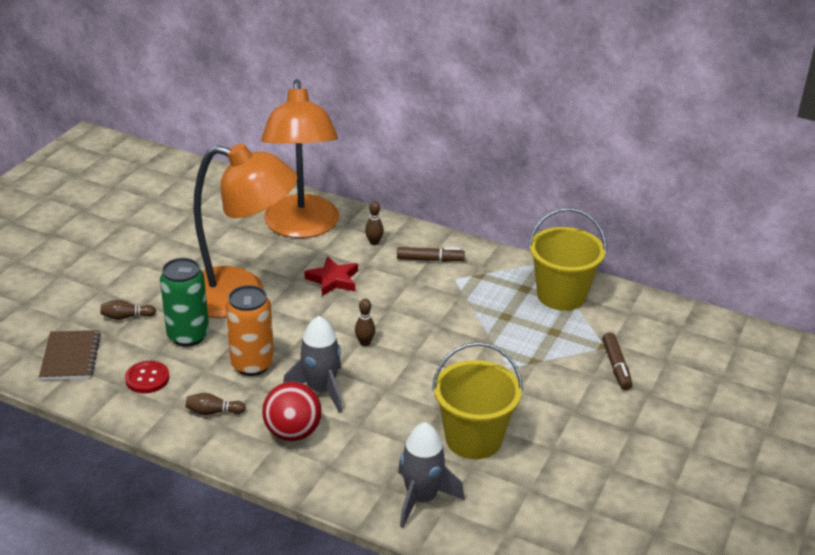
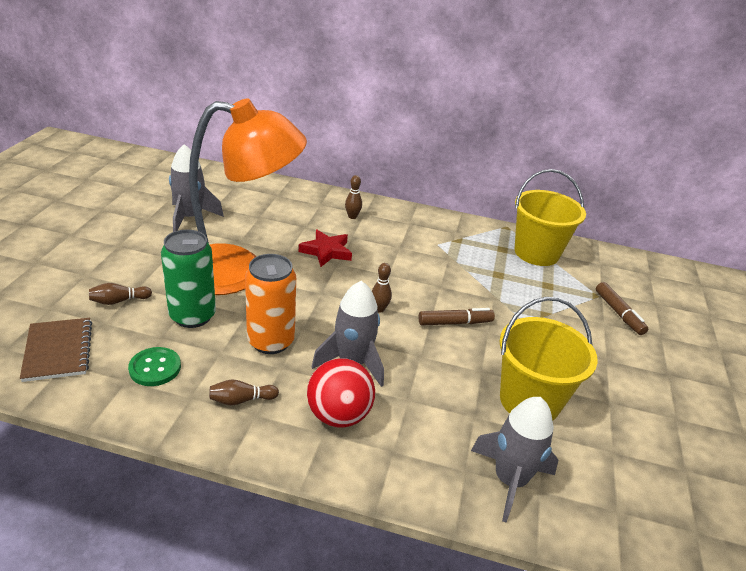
camera: 15 degrees left, 0 degrees up
red button [125,361,169,393] -> green button [128,347,181,386]
orange lamp [261,79,339,238] -> none
brown marker [397,247,465,262] -> brown marker moved to [419,308,495,326]
none -> grey rocket [169,144,224,232]

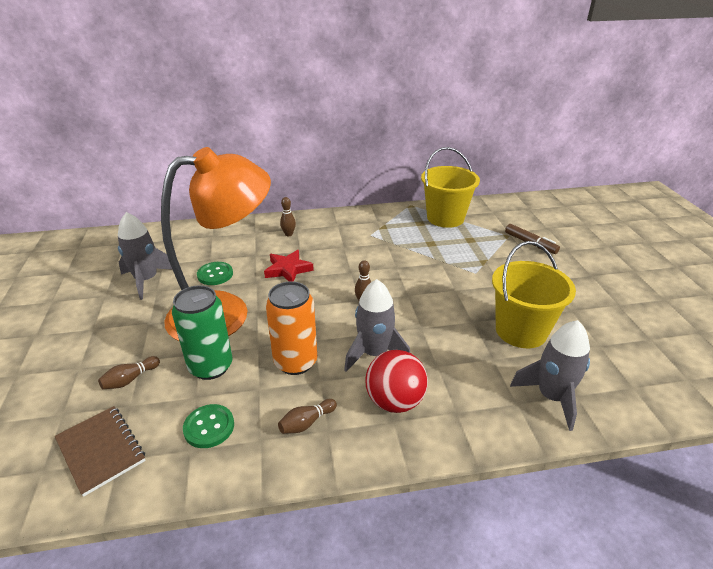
camera: 20 degrees left, 0 degrees up
brown marker [419,308,495,326] -> none
none -> green button [197,262,233,285]

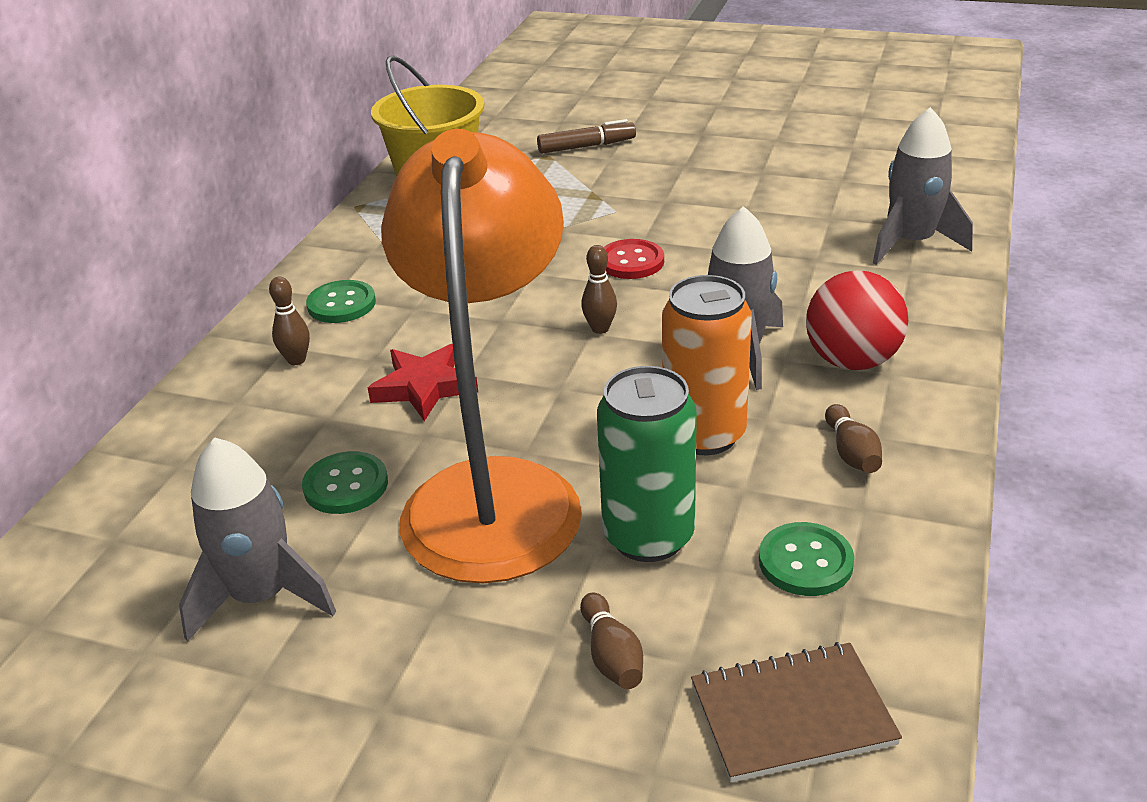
camera: 60 degrees left, 0 degrees up
yellow bucket [492,241,576,348] -> none
none -> green button [306,280,376,323]
none -> red button [603,239,664,279]

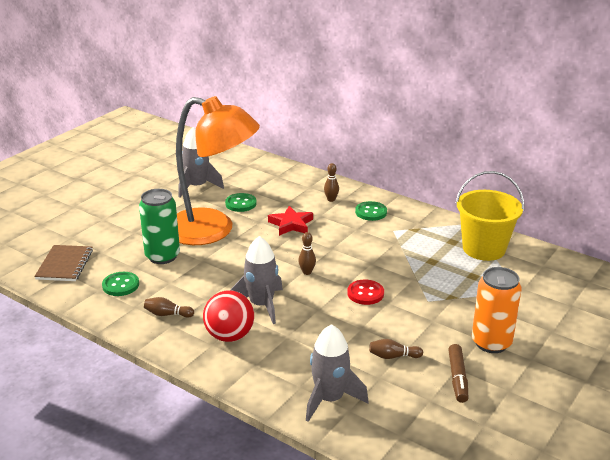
camera: 105 degrees right, 5 degrees down
brown marker [537,119,636,154] -> brown marker moved to [448,344,468,403]
brown bowling pin [580,593,643,689] -> brown bowling pin moved to [369,339,423,359]
orange can [662,275,752,455] -> orange can moved to [472,267,522,353]

